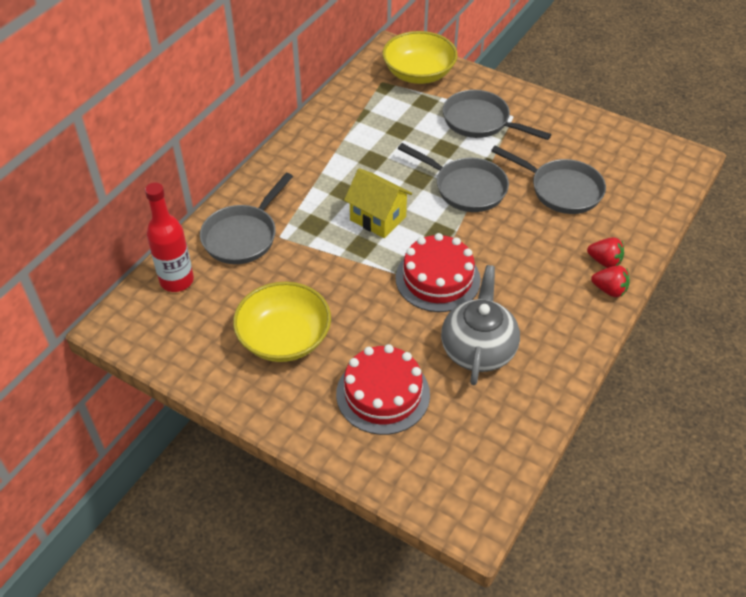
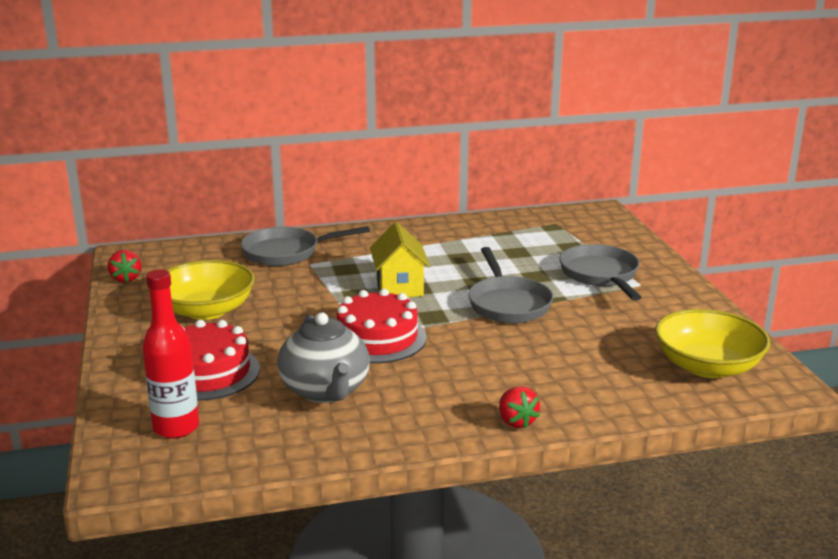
camera: 45 degrees right, 25 degrees down
red bottle [145,182,194,292] -> red bottle moved to [142,269,199,439]
yellow bowl [382,31,458,84] -> yellow bowl moved to [655,309,770,378]
grey teapot [441,265,520,385] -> grey teapot turned 105 degrees clockwise [277,312,370,403]
grey pan [491,146,606,214] -> none
red strawberry [587,237,624,268] -> red strawberry moved to [108,250,141,282]

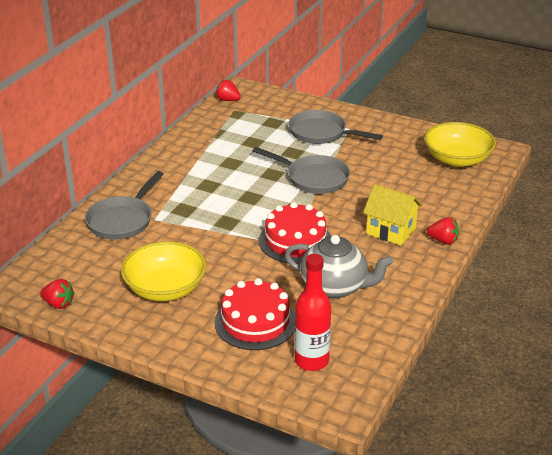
camera: 50 degrees left, 10 degrees up
yellow house [370,222,430,297] -> yellow house moved to [363,184,422,246]
none -> red strawberry [216,80,241,101]

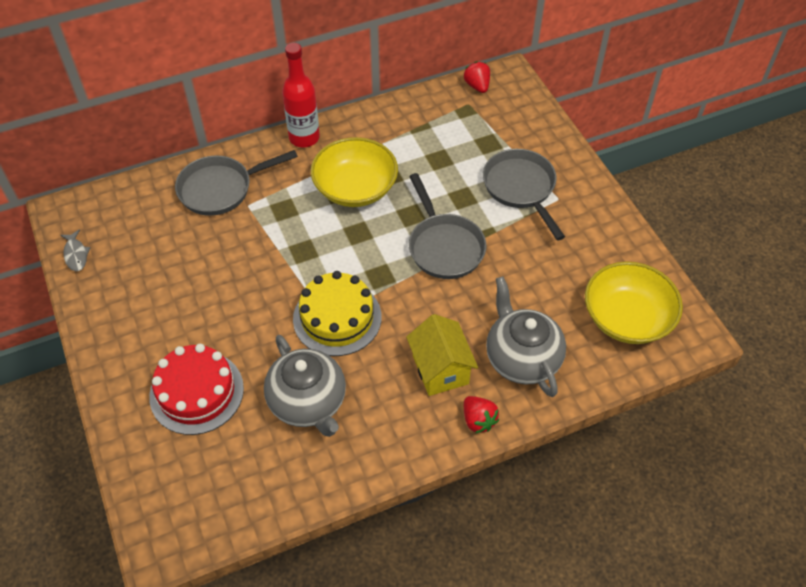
camera: 40 degrees right, 20 degrees up
red strawberry [40,279,74,309] -> grey fish [61,230,91,271]
yellow bowl [121,241,206,301] -> yellow bowl moved to [311,137,398,207]
red cake [259,202,331,264] -> yellow cake [293,271,382,356]
red bottle [294,254,331,371] -> red bottle moved to [282,43,320,147]
none -> grey teapot [486,276,566,397]

